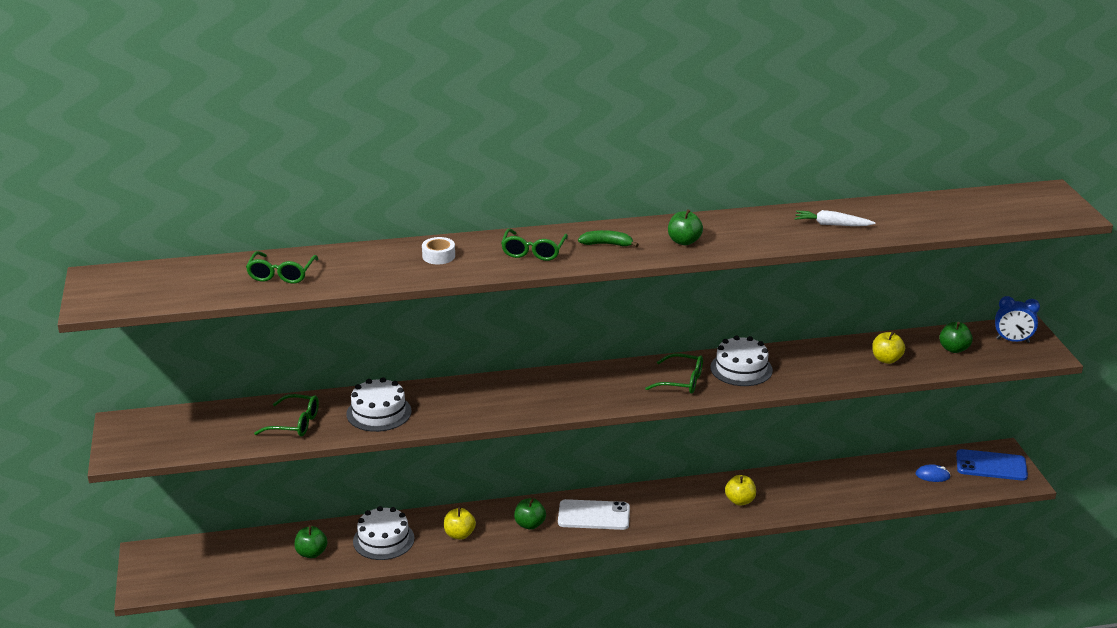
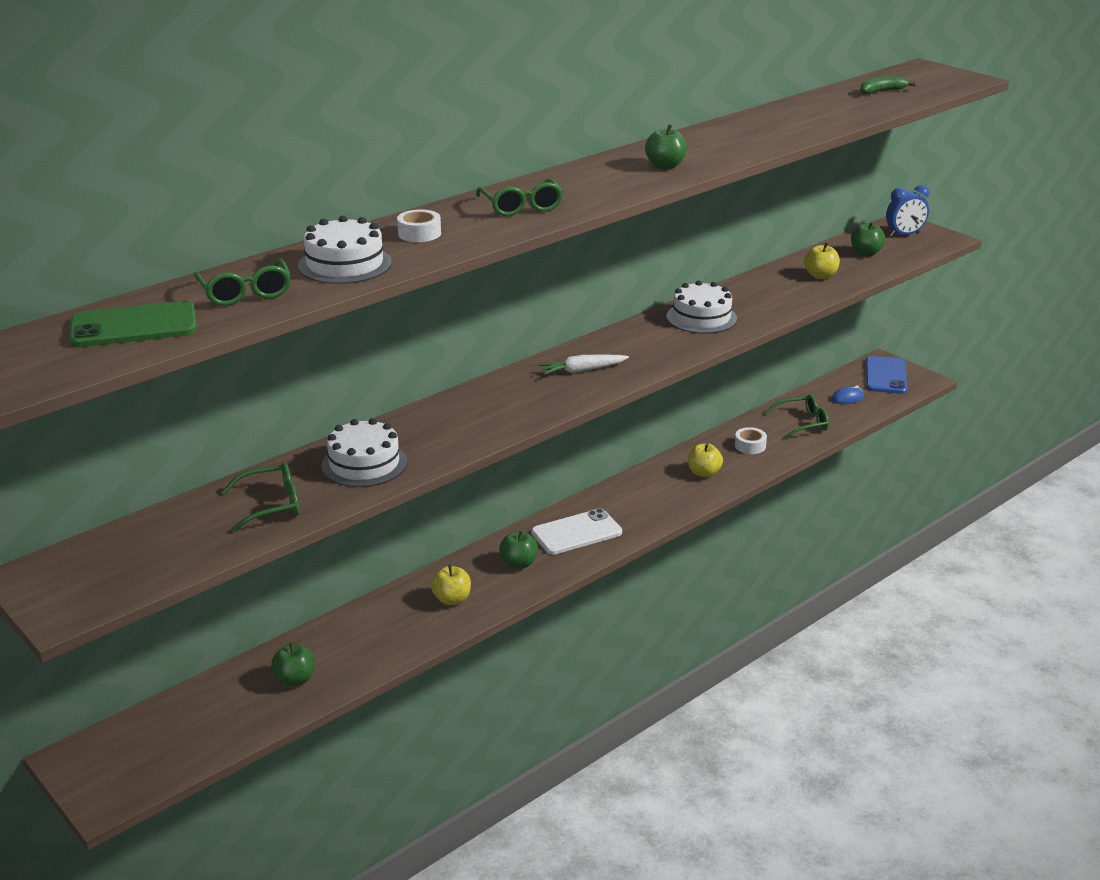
camera: 30 degrees left, 0 degrees up
white cake [353,506,415,560] -> white cake moved to [298,216,392,284]
green banana [578,230,639,247] -> green banana moved to [860,76,916,94]
green glasses [645,353,703,394] -> green glasses moved to [765,394,829,440]
white carrot [795,210,876,226] -> white carrot moved to [538,355,629,375]
blue phone [956,449,1028,481] -> blue phone turned 60 degrees counterclockwise [866,356,908,394]
none -> green phone [69,301,197,347]
none -> white tape [735,427,767,454]

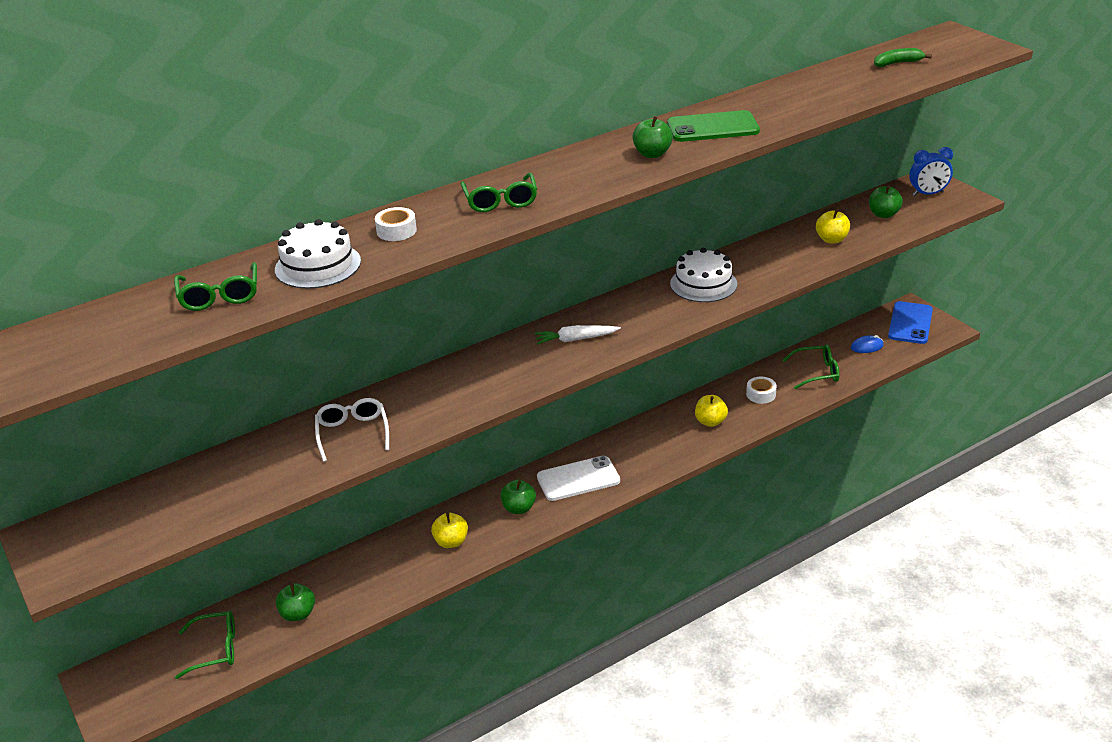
camera: 10 degrees right, 5 degrees up
green phone [69,301,197,347] -> green phone moved to [667,110,760,142]
green glasses [222,462,299,532] -> green glasses moved to [175,611,235,679]
white cake [321,418,407,487] -> white glasses [315,398,389,462]

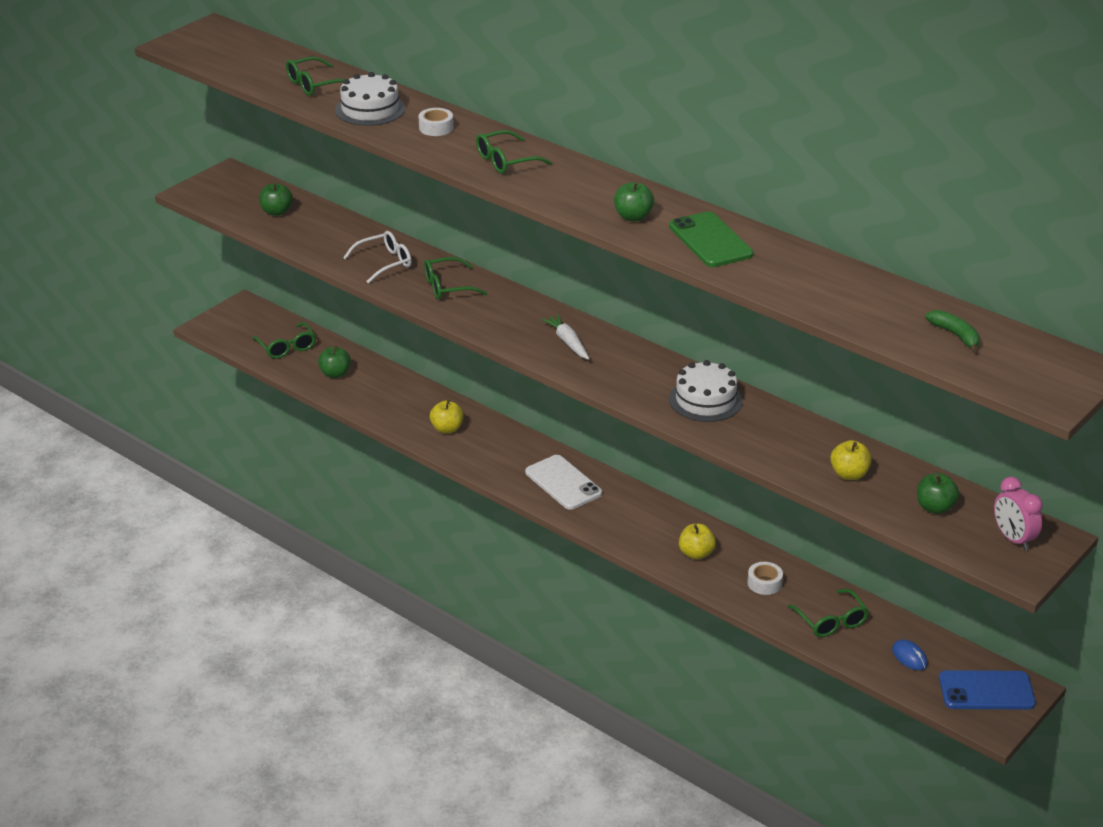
camera: 70 degrees right, 0 degrees up
green apple [501,480,536,514] -> green apple moved to [259,183,293,216]
blue clock [909,147,953,196] -> pink clock [994,477,1043,551]
none -> green glasses [424,257,488,299]

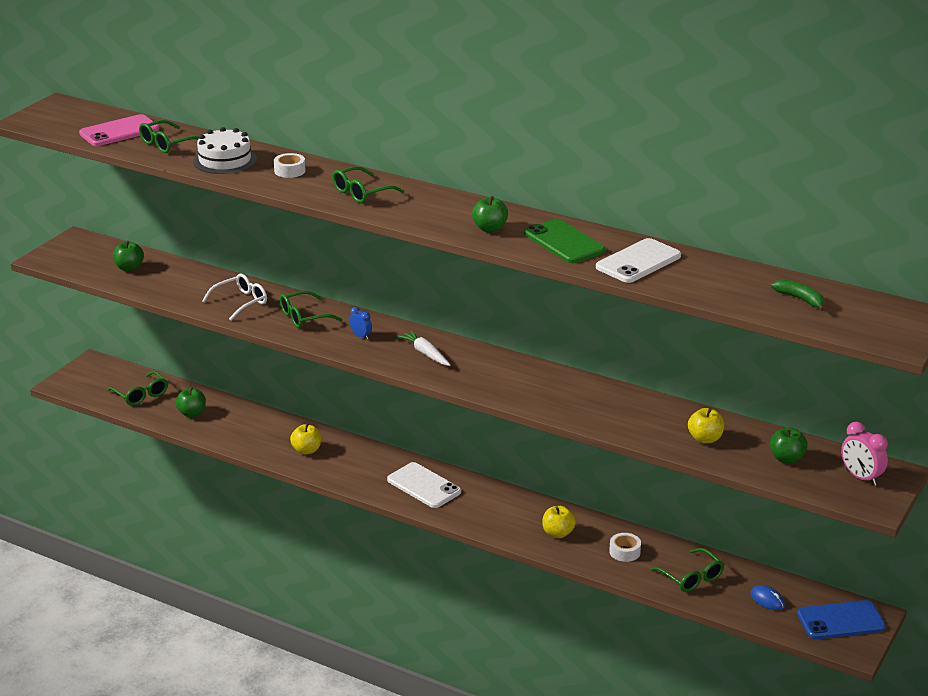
camera: 10 degrees left, 5 degrees down
white cake [669,360,743,422] -> none
none -> pink phone [79,114,159,146]
none -> blue clock [350,307,372,339]
none -> white phone [596,238,681,283]

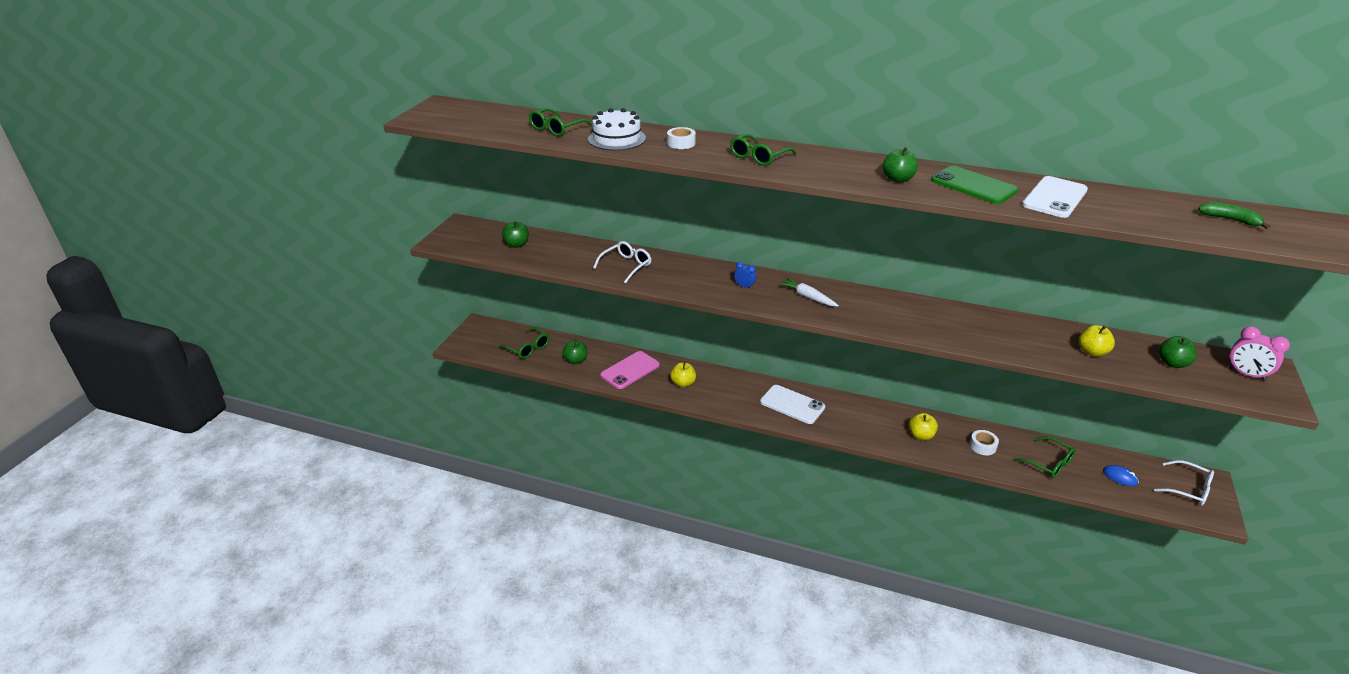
camera: 10 degrees left, 5 degrees up
pink phone [79,114,159,146] -> pink phone moved to [600,351,660,389]
green glasses [280,291,342,328] -> none
blue phone [797,600,886,639] -> white glasses [1154,460,1214,506]

